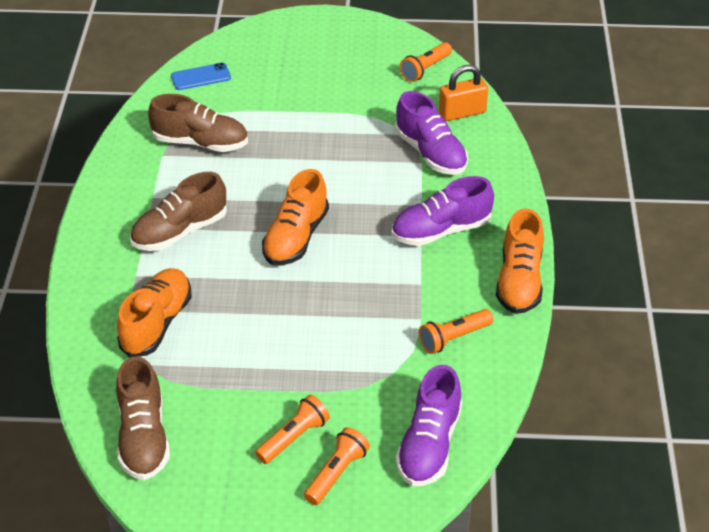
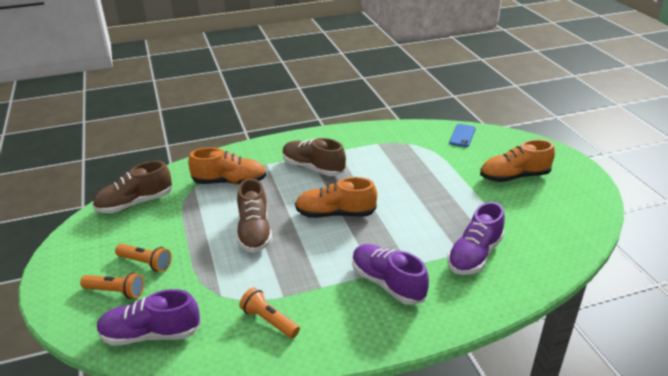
camera: 70 degrees right, 10 degrees down
brown shoe [148,94,248,152] -> brown shoe moved to [237,178,272,253]
blue phone [171,63,231,90] -> blue phone turned 60 degrees clockwise [449,124,476,147]
orange flashlight [400,42,452,82] -> none
orange padlock [439,65,488,121] -> none
orange shoe [496,209,544,314] -> orange shoe moved to [480,139,555,182]

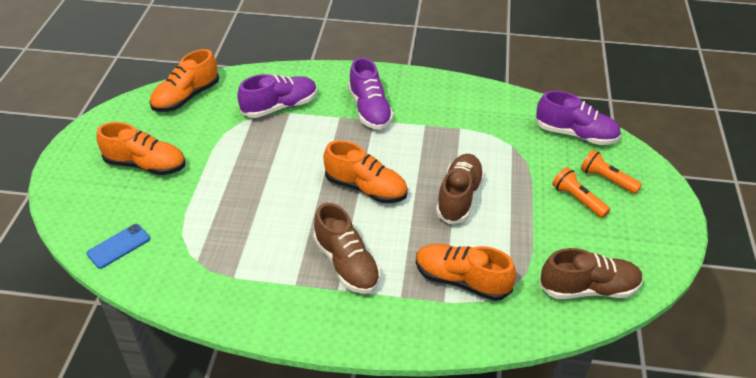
camera: 155 degrees left, 10 degrees up
orange flashlight [239,287,300,338] -> none
none -> orange shoe [149,49,219,112]

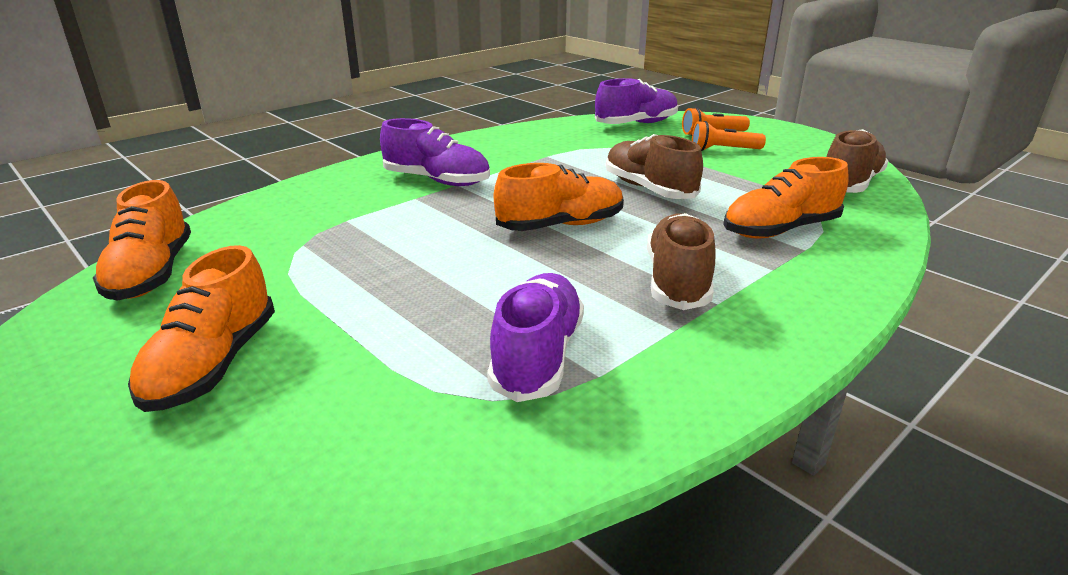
camera: 50 degrees left, 15 degrees down
blue phone [86,224,150,269] -> none
orange shoe [96,122,186,175] -> orange shoe turned 135 degrees clockwise [128,245,275,412]
purple shoe [237,74,317,118] -> purple shoe moved to [487,273,584,402]
brown shoe [313,203,381,294] -> brown shoe turned 90 degrees counterclockwise [647,213,716,310]

